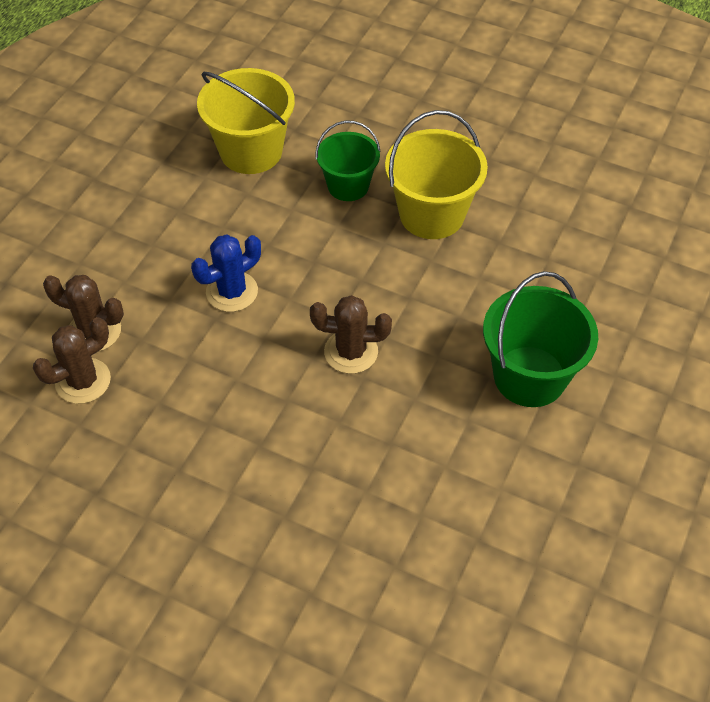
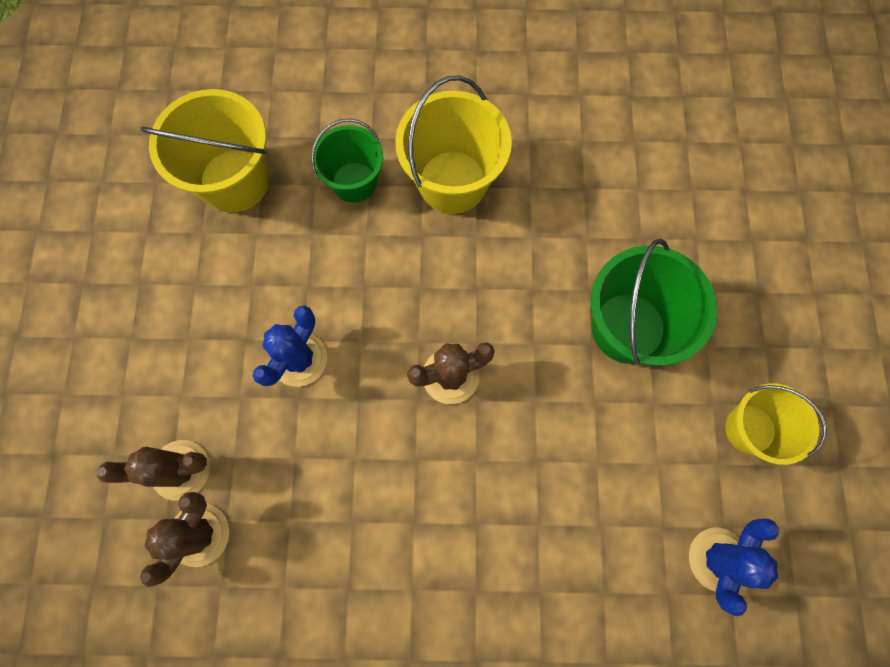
camera: 25 degrees left, 20 degrees up
none -> blue cactus [689,519,779,616]
none -> yellow bucket [725,383,827,465]

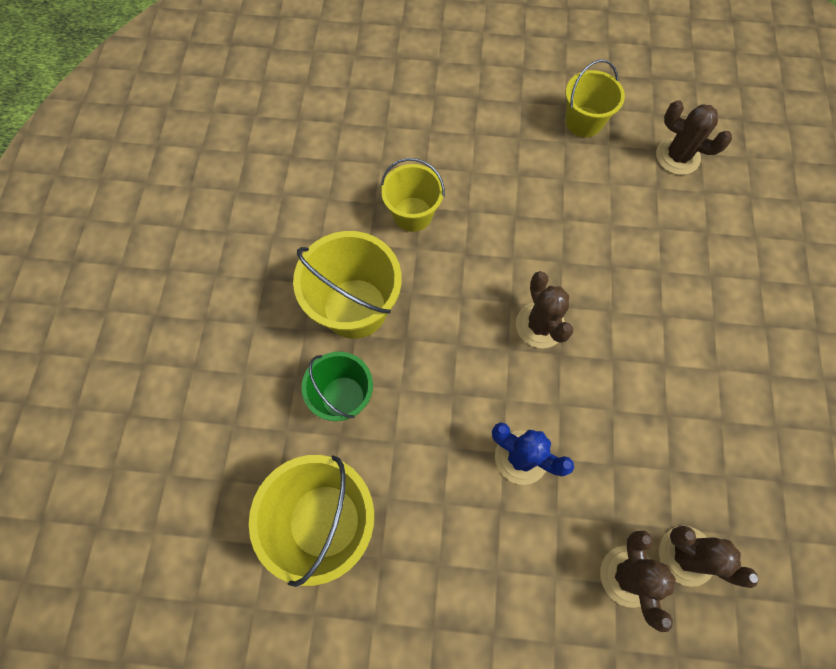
camera: 85 degrees left, 5 degrees down
green bucket [591,238,717,366] -> none
blue cactus [689,519,779,616] -> brown cactus [656,100,732,175]
none -> yellow bucket [381,158,445,232]

